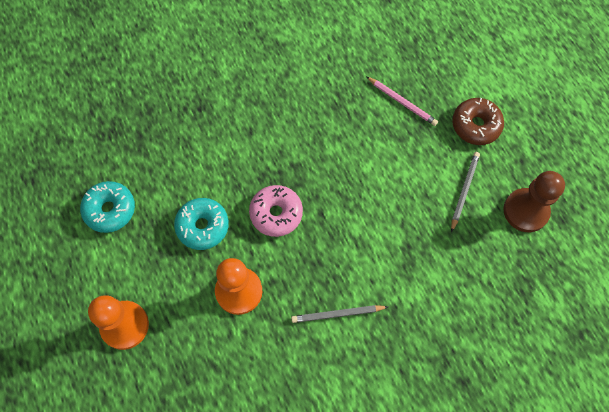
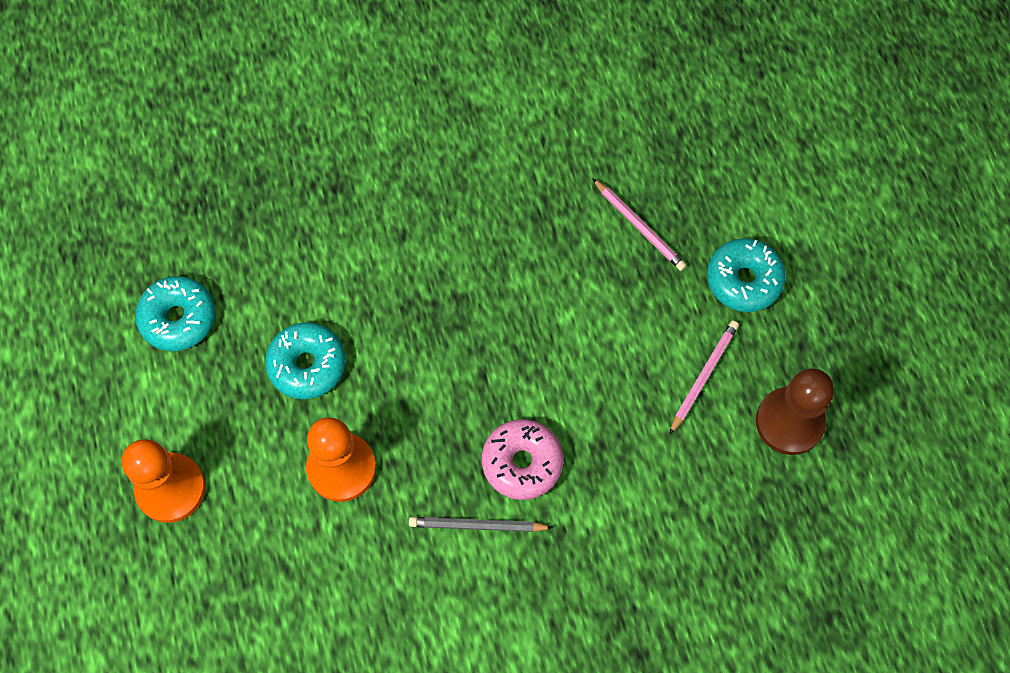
camera: 10 degrees right, 0 degrees up
pink donut [249,185,303,237] -> pink donut moved to [482,419,563,500]
grey pencil [451,152,480,232] -> pink pencil [669,320,739,435]
brown donut [452,98,504,145] -> turquoise donut [707,238,786,312]

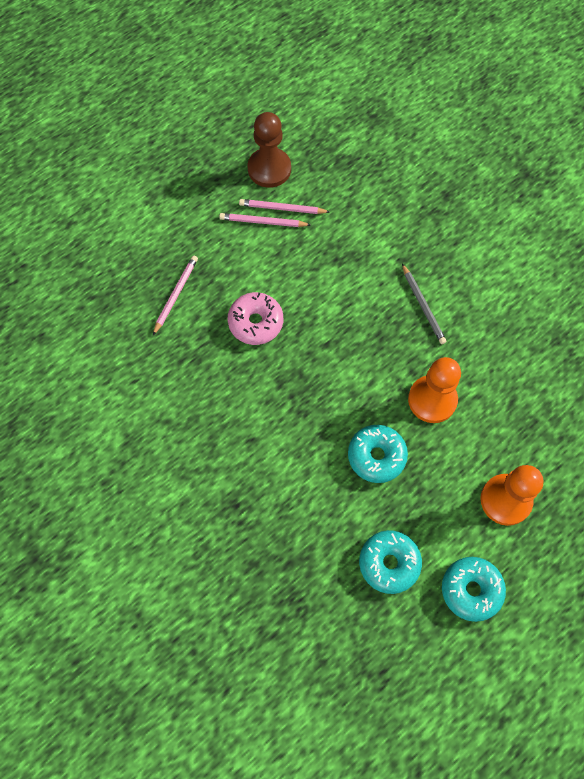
camera: 115 degrees left, 0 degrees up
pink donut [482,419,563,500] -> pink donut moved to [228,292,283,345]
turquoise donut [707,238,786,312] -> turquoise donut moved to [442,557,506,622]
none -> pink pencil [239,199,329,214]

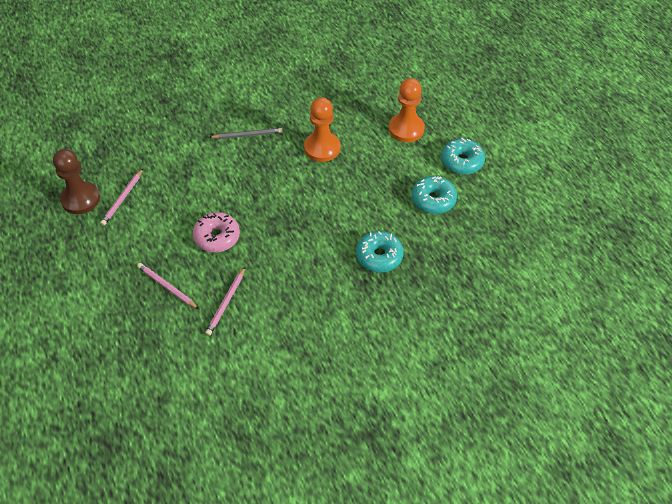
camera: 75 degrees left, 15 degrees down
pink pencil [219,213,311,227] -> pink pencil moved to [205,267,245,336]
turquoise donut [348,425,408,483] -> turquoise donut moved to [356,231,404,273]

